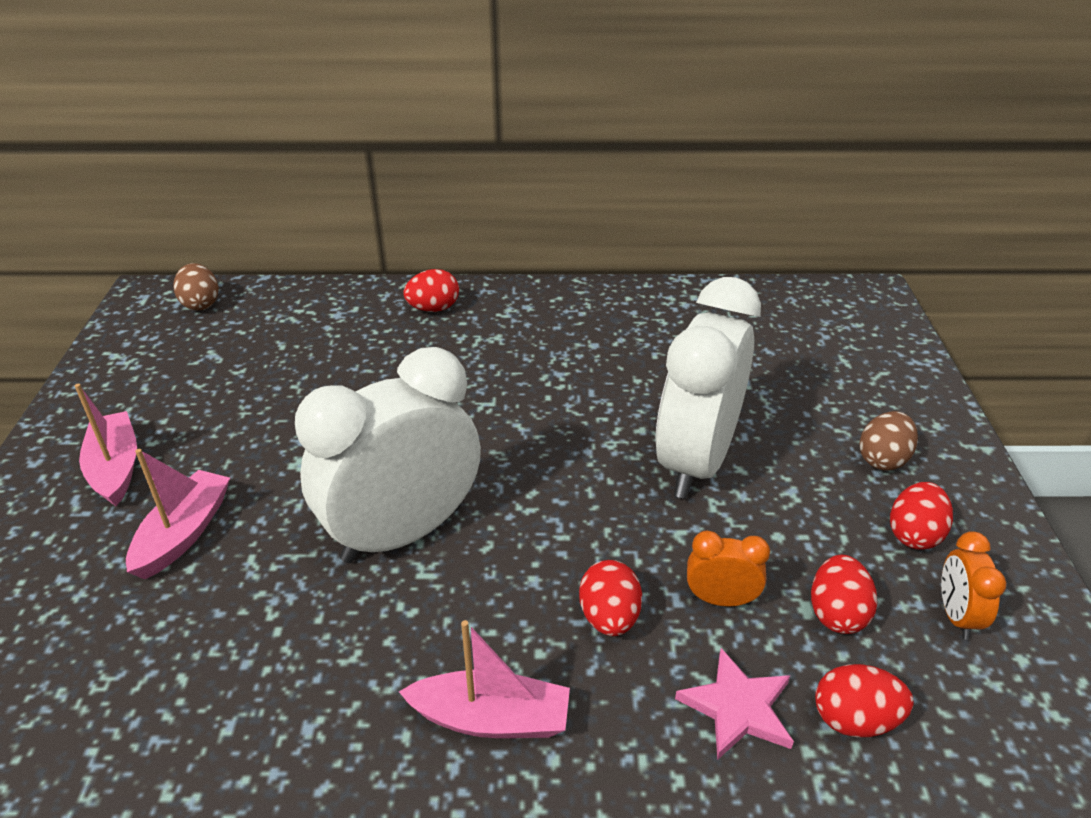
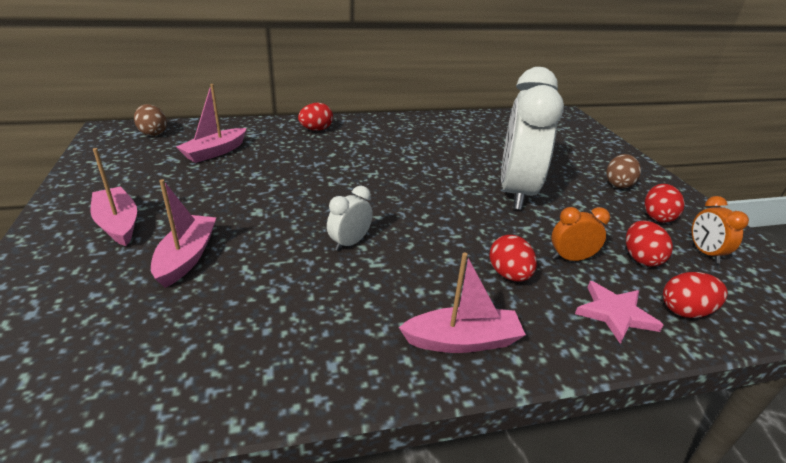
camera: 15 degrees left, 5 degrees down
white clock [295,347,481,563] -> white clock [327,186,373,251], size x0.42
none -> pink boat [176,84,246,163]

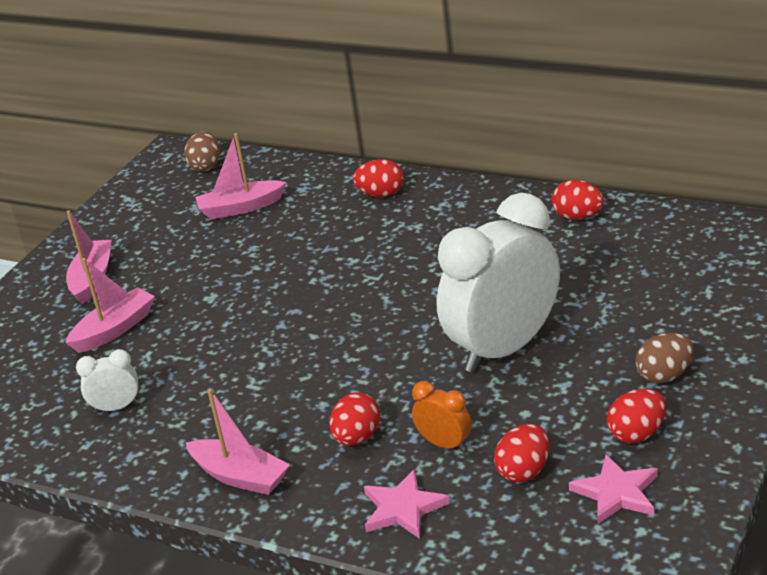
camera: 45 degrees right, 0 degrees up
white clock [327,186,373,251] -> white clock moved to [76,349,138,413]
red egg [663,272,728,318] -> red egg moved to [552,180,604,220]
orange clock [692,196,749,263] -> pink star [569,455,658,524]

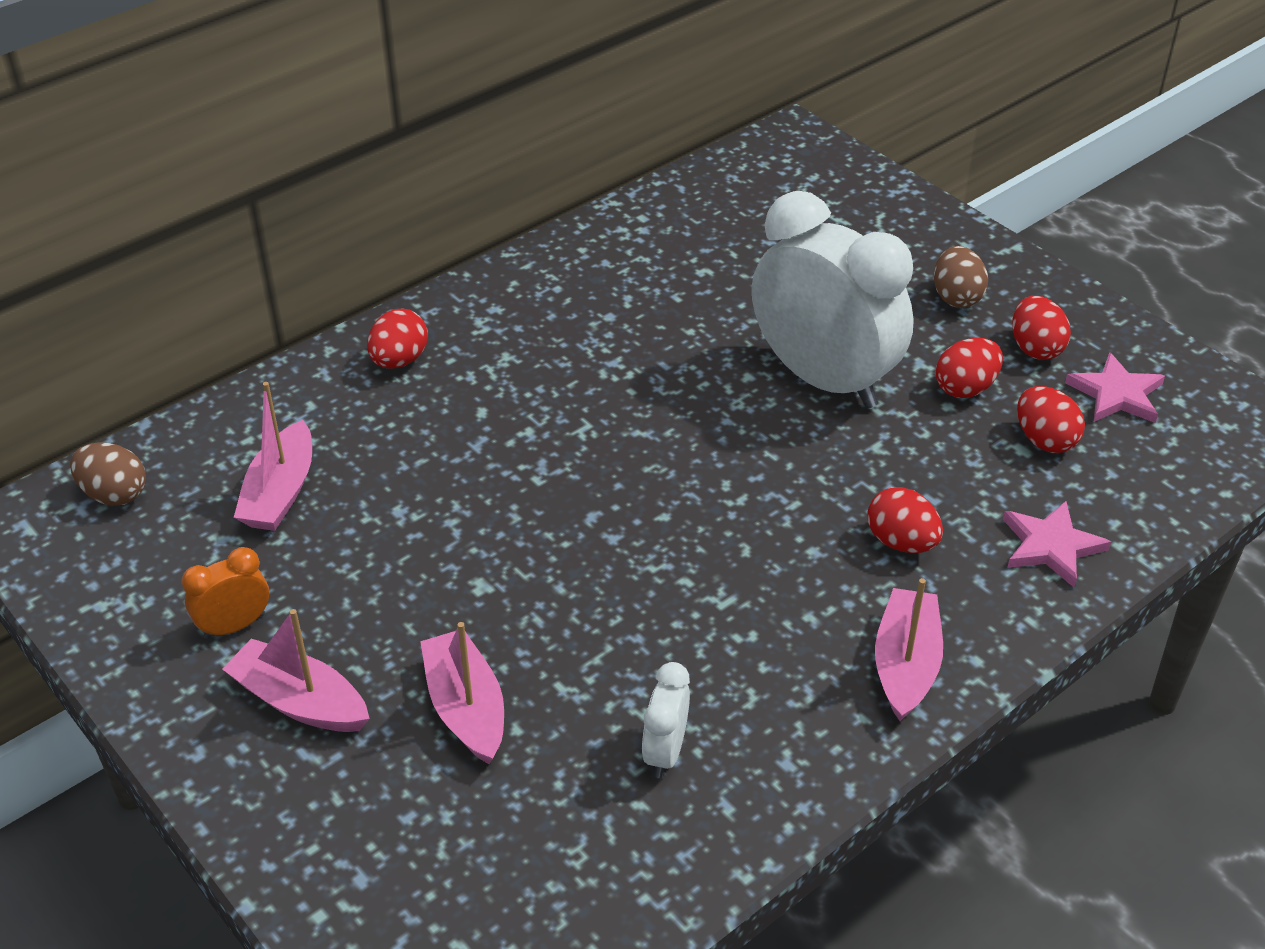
camera: 70 degrees left, 10 degrees up
pink boat [186,389,290,495] -> pink boat turned 45 degrees counterclockwise [875,578,943,721]
orange clock [412,381,472,452] -> orange clock moved to [182,547,269,639]
white clock [436,193,560,373] -> white clock turned 150 degrees clockwise [752,191,914,408]
red egg [552,180,604,220] -> red egg moved to [936,338,1003,398]

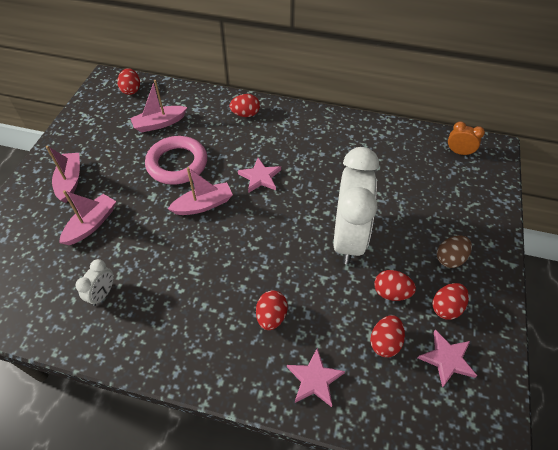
camera: 55 degrees right, 10 degrees up
brown egg [70,443,146,506] -> red egg [117,68,140,95]
orange clock [182,547,269,639] -> orange clock moved to [447,121,485,156]
white clock [642,662,690,778] -> white clock turned 135 degrees clockwise [75,259,114,306]
pink boat [875,578,943,721] -> pink boat moved to [168,167,233,215]
none -> pink ring [145,136,207,185]
none -> pink star [238,158,281,193]

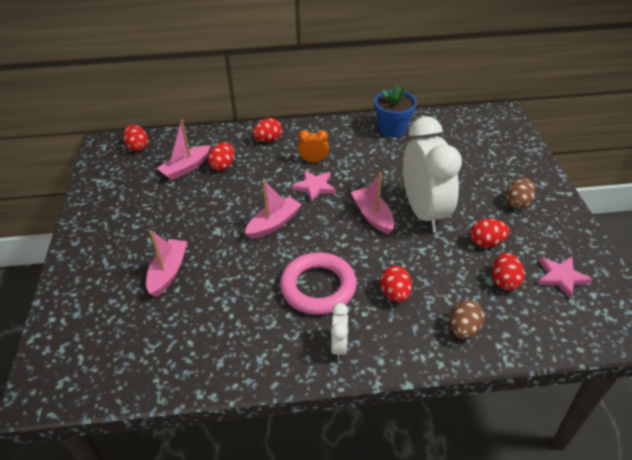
camera: 20 degrees left, 10 degrees down
pink boat [46,146,80,203] -> pink boat moved to [351,173,394,234]
white clock [75,259,114,306] -> white clock moved to [331,303,348,360]
pink ring [145,136,207,185] -> pink ring moved to [280,252,357,315]
pink star [287,348,345,407] -> brown egg [450,300,484,339]
red egg [433,283,469,320] -> red egg moved to [208,142,234,171]
orange clock [447,121,485,156] -> orange clock moved to [298,130,329,162]
none -> blue flower pot [374,86,417,138]

